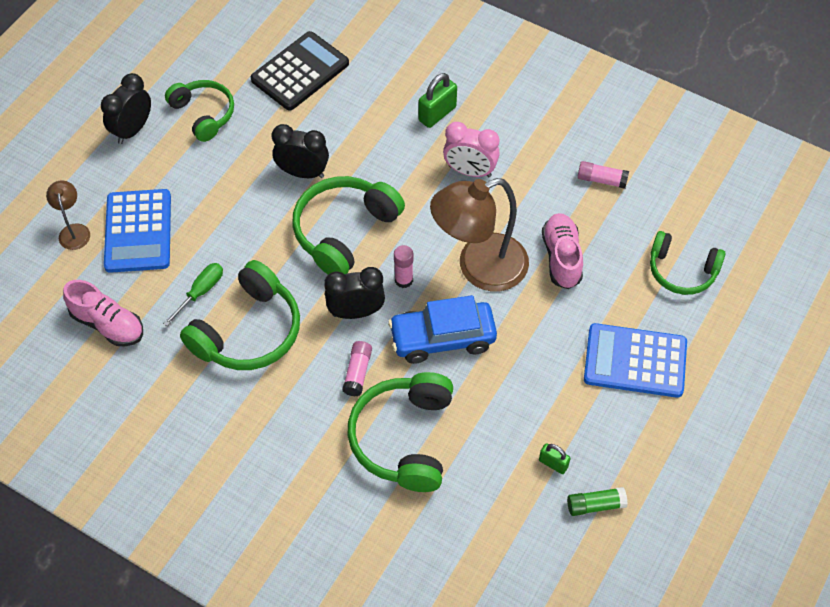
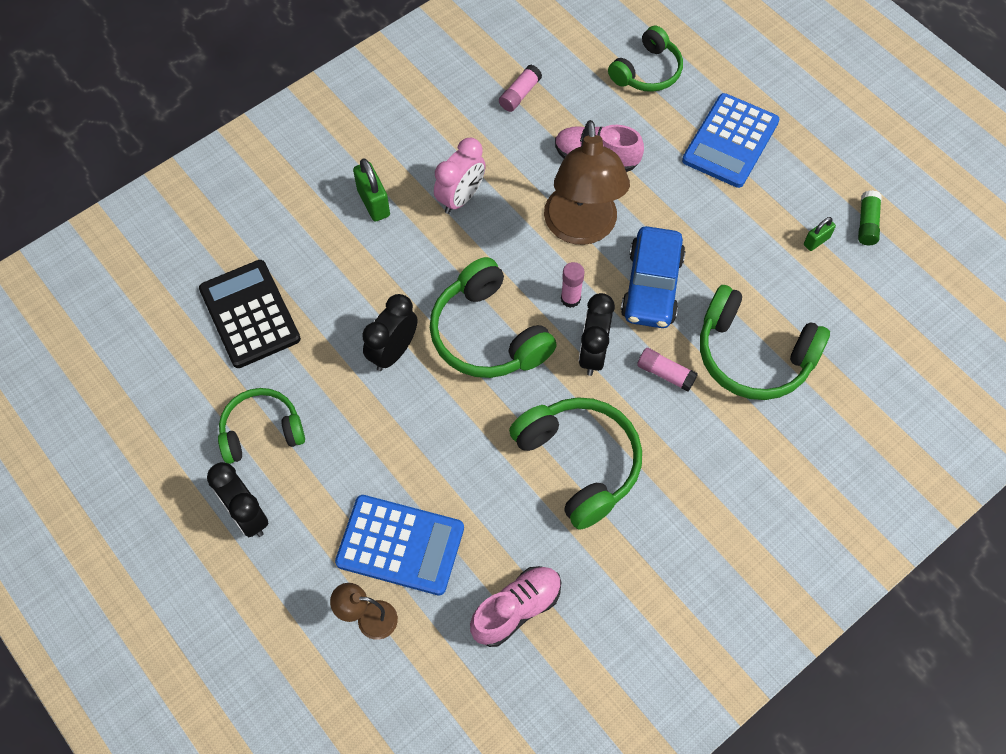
camera: 70 degrees left, 5 degrees up
green screwdriver [163,263,223,326] -> none

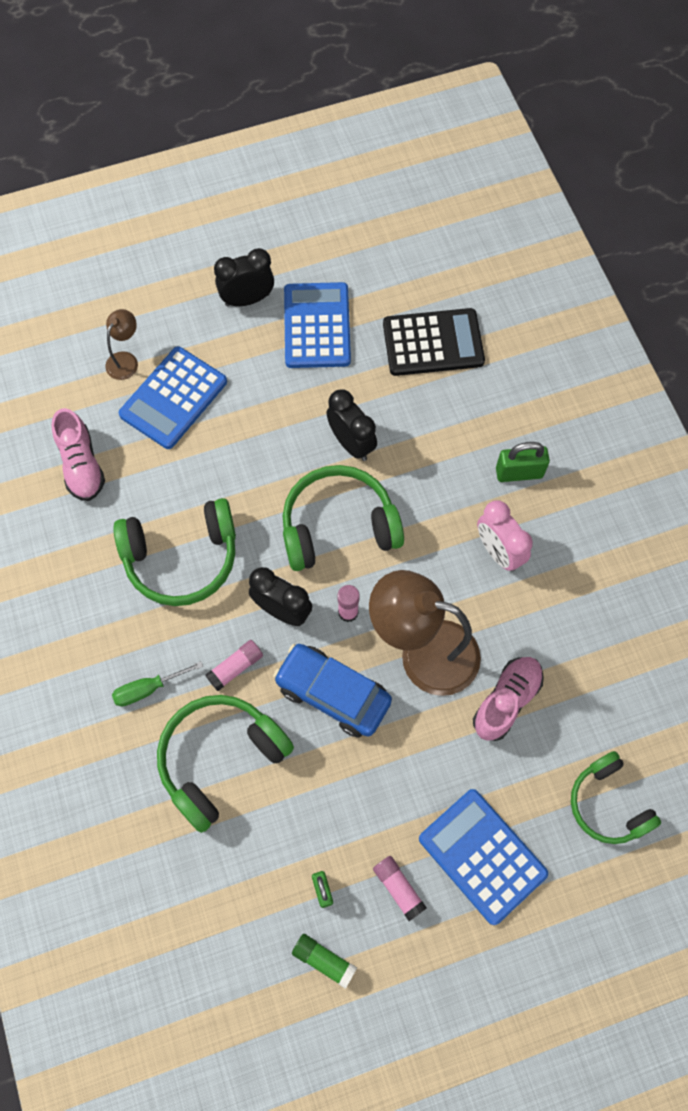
camera: 110 degrees right, 5 degrees up
green headphones [218,388,305,464] -> blue calculator [284,282,351,368]
pink glue stick [499,65,542,112] -> pink glue stick moved to [373,856,427,921]
none -> green screwdriver [112,661,203,706]

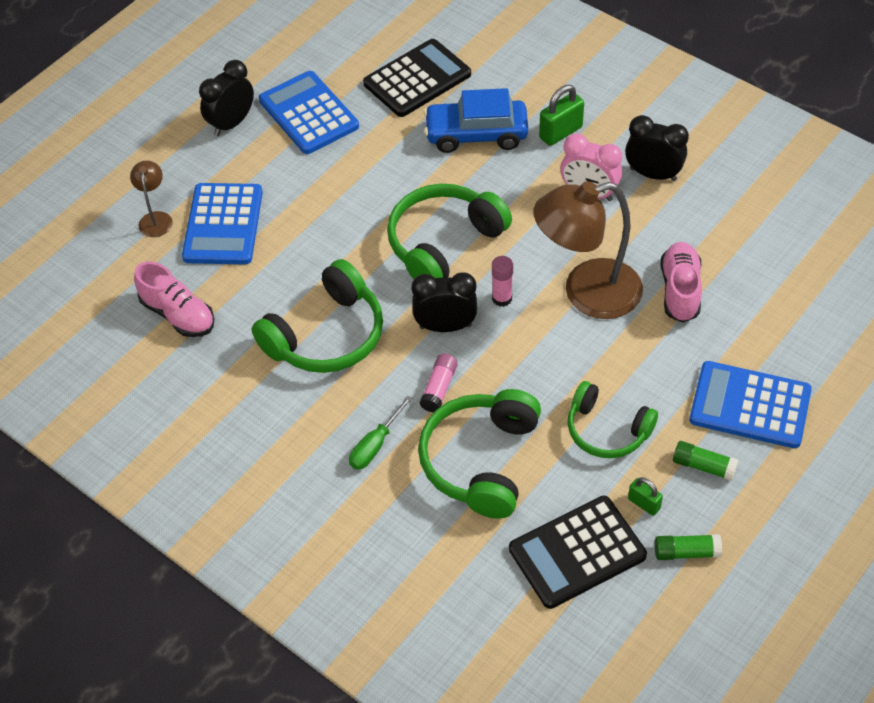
camera: 30 degrees left, 15 degrees down
blue car [273,644,392,738] -> blue car moved to [424,88,528,153]
black clock [326,389,377,461] -> black clock moved to [625,115,689,181]
pink glue stick [373,856,427,921] -> green glue stick [673,441,739,481]
green headphones [571,751,661,844] -> green headphones moved to [568,381,658,458]
none -> black calculator [509,496,647,609]

